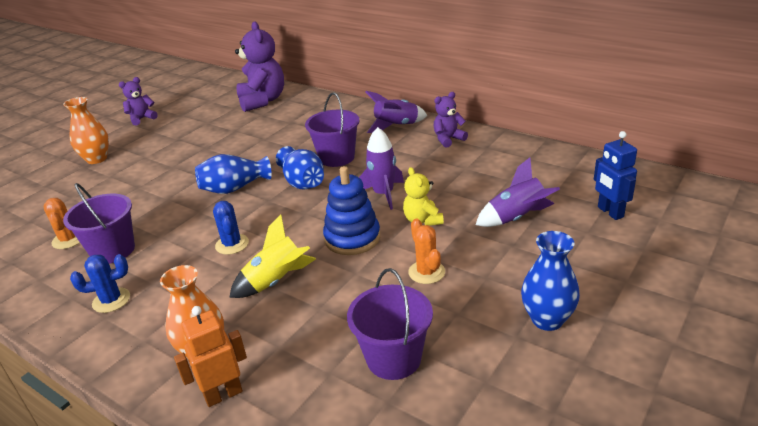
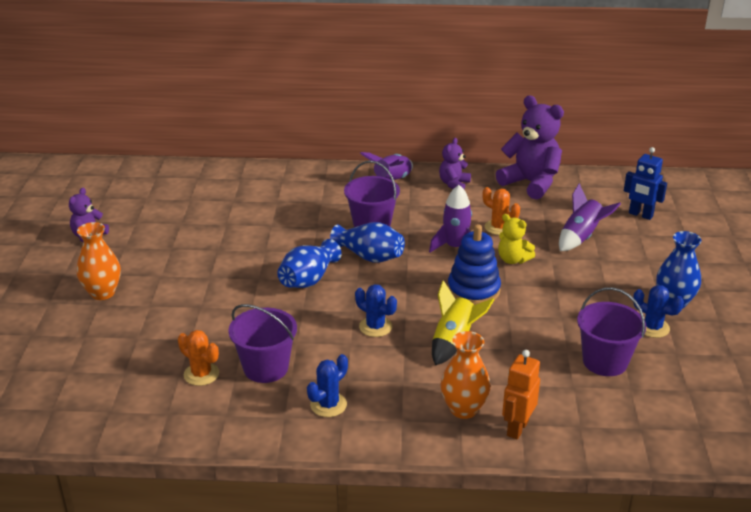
camera: 35 degrees left, 0 degrees up
purple teddy bear [235,21,284,112] -> purple teddy bear moved to [496,95,564,200]
orange cactus [408,219,445,284] -> orange cactus moved to [483,187,520,235]
none -> blue cactus [633,285,684,338]

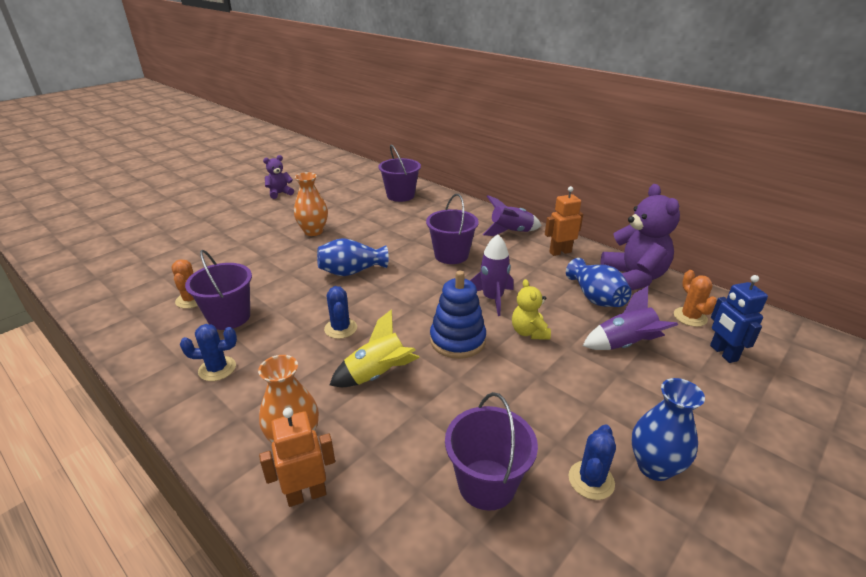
camera: 40 degrees right, 0 degrees up
orange vase [77,222,121,300] -> orange vase moved to [294,172,328,236]
blue vase [330,222,405,263] -> blue vase moved to [566,258,632,307]
purple teddy bear [439,138,471,189] -> orange robot [545,186,583,256]
orange cactus [483,187,520,235] -> orange cactus moved to [674,270,717,327]
blue cactus [633,285,684,338] -> blue cactus turned 45 degrees clockwise [568,424,616,500]
none -> purple bucket [378,144,421,202]

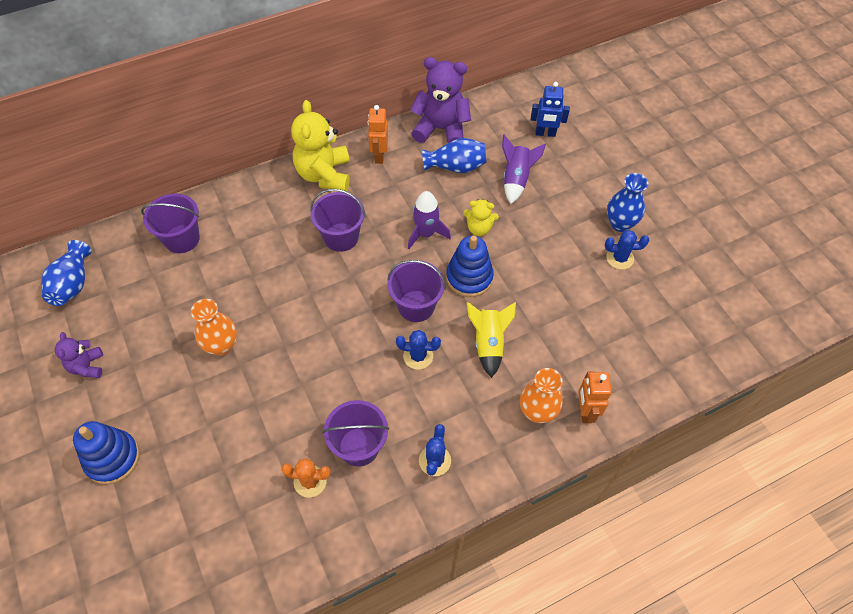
camera: 70 degrees left, 25 degrees up
blue vase [317,238,389,276] -> blue vase moved to [41,240,92,306]
purple bucket [445,392,538,511] -> purple bucket moved to [387,260,445,322]
purple rocket [482,195,542,236] -> yellow teddy bear [291,100,350,191]
blue cactus [568,424,616,500] -> blue cactus turned 45 degrees counterclockwise [605,230,649,270]
orange cactus [674,270,717,327] -> none
none -> blue stacking toy [73,421,140,485]

